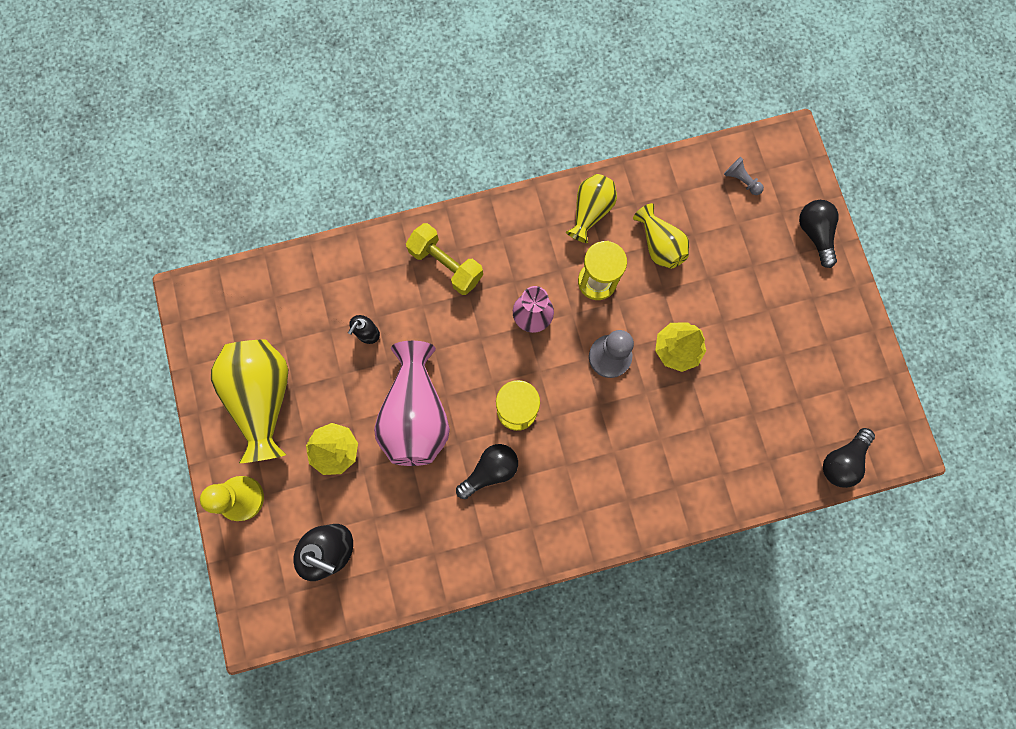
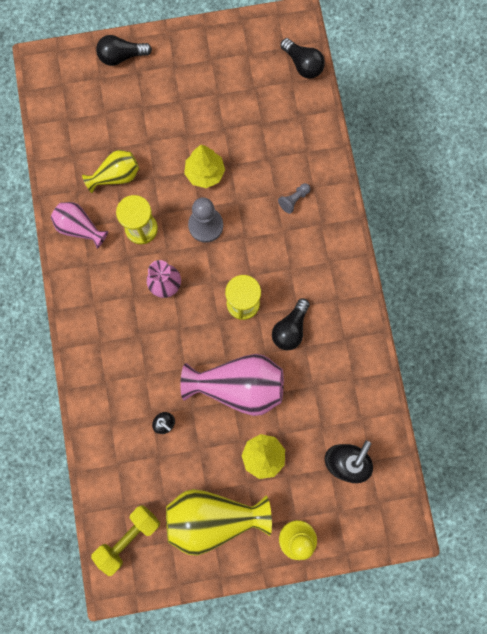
camera: 85 degrees left, 0 degrees up
yellow dumbbell [406,223,483,295] -> yellow dumbbell moved to [91,505,160,576]
black light bulb [456,444,518,499] -> black light bulb turned 120 degrees counterclockwise [272,298,310,350]
yellow vase [566,174,617,243] -> pink vase [51,202,108,249]
grey pawn [724,157,764,195] -> grey pawn moved to [278,183,311,214]

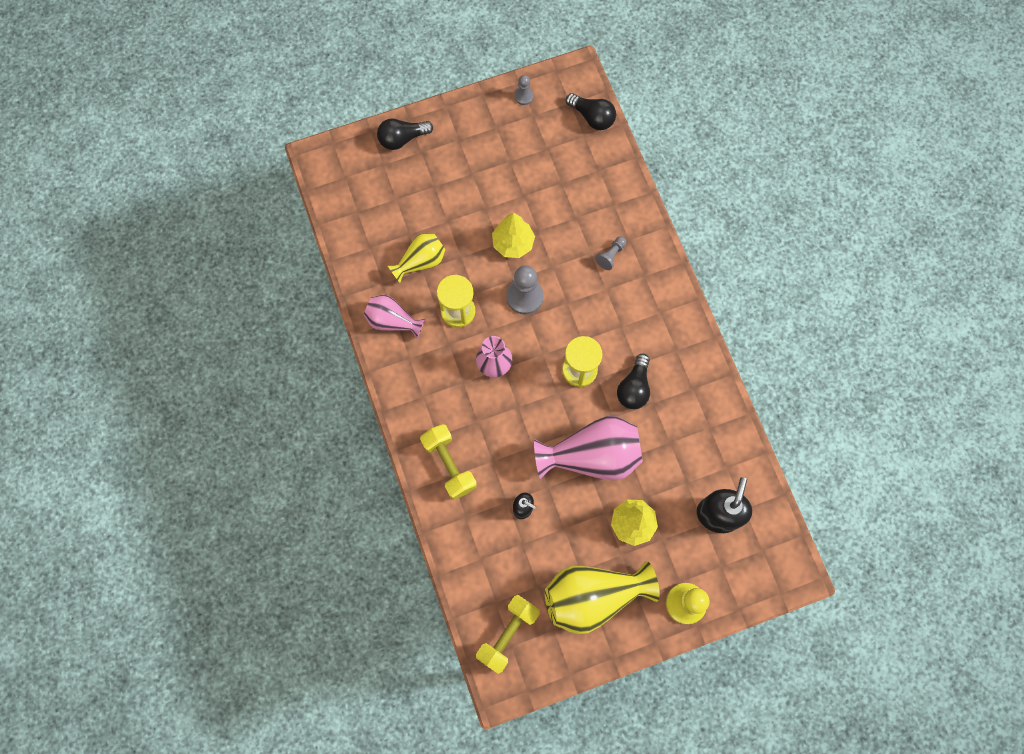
camera: 10 degrees left, 5 degrees down
none -> yellow dumbbell [420,424,477,500]
none -> grey pawn [514,75,533,105]

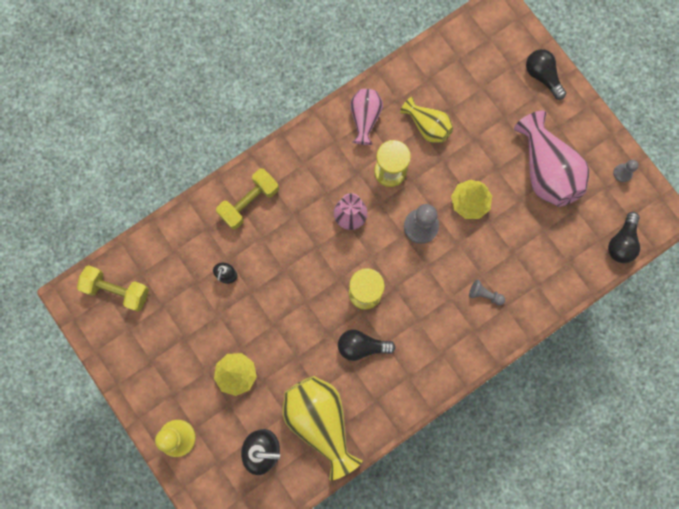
camera: 75 degrees right, 5 degrees up
pink vase [534,416,643,481] -> pink vase moved to [514,111,589,207]
yellow vase [545,561,660,634] -> yellow vase moved to [282,376,363,480]

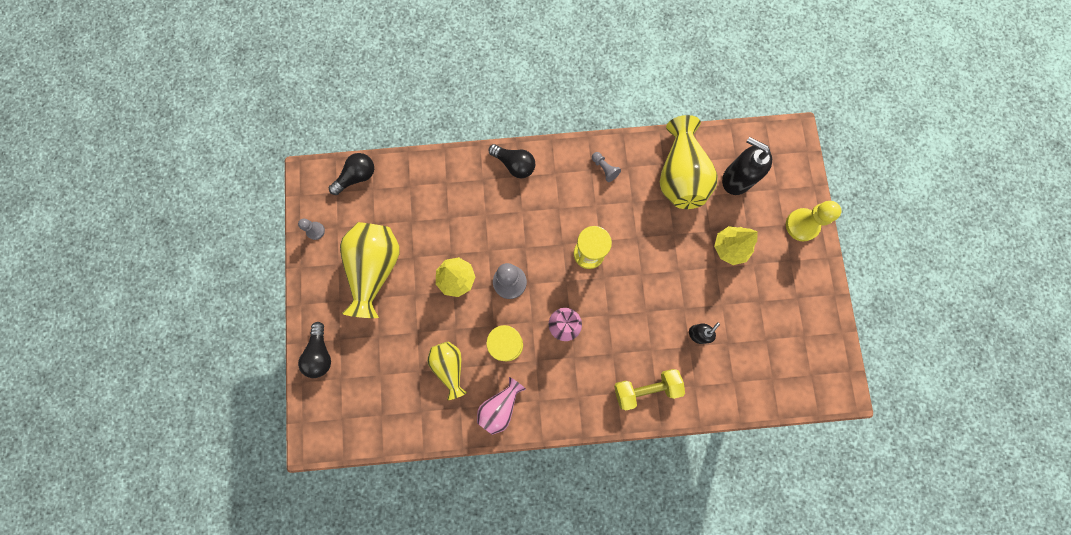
camera: 150 degrees left, 0 degrees up
yellow dumbbell [77,265,149,312] -> none
black light bulb [338,330,396,361] -> black light bulb moved to [489,144,535,178]
grey pawn [469,280,505,305] -> grey pawn moved to [592,152,621,182]
pink vase [514,111,589,207] -> yellow vase [340,222,400,318]

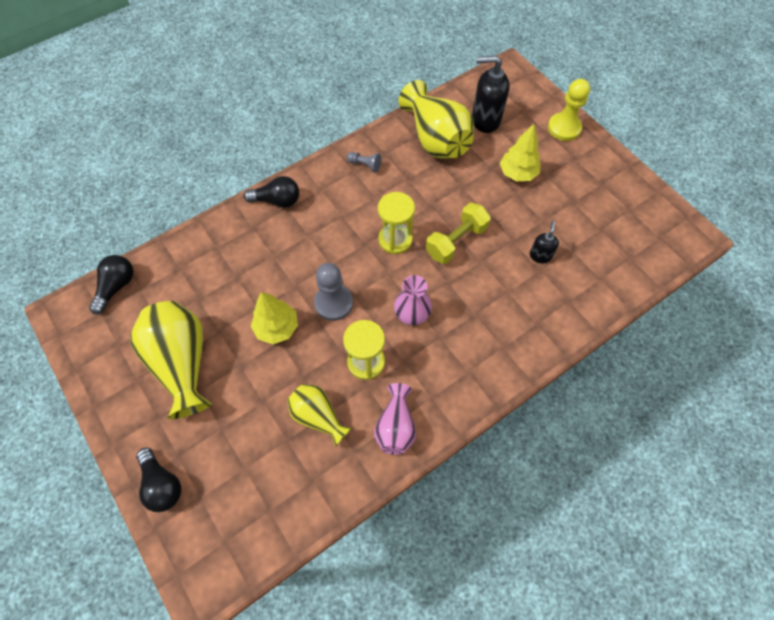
camera: 30 degrees left, 15 degrees down
grey pawn [298,219,325,240] -> none
yellow dumbbell [614,369,685,411] -> yellow dumbbell moved to [426,203,491,264]

